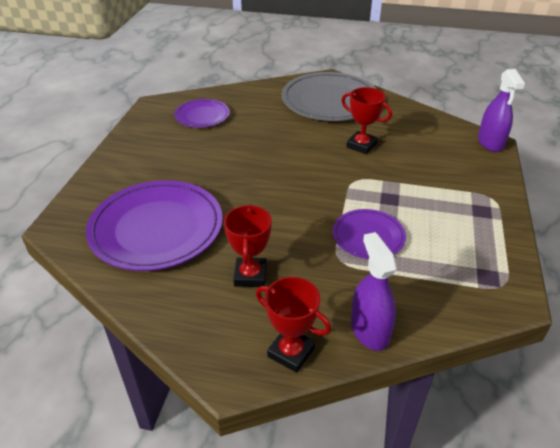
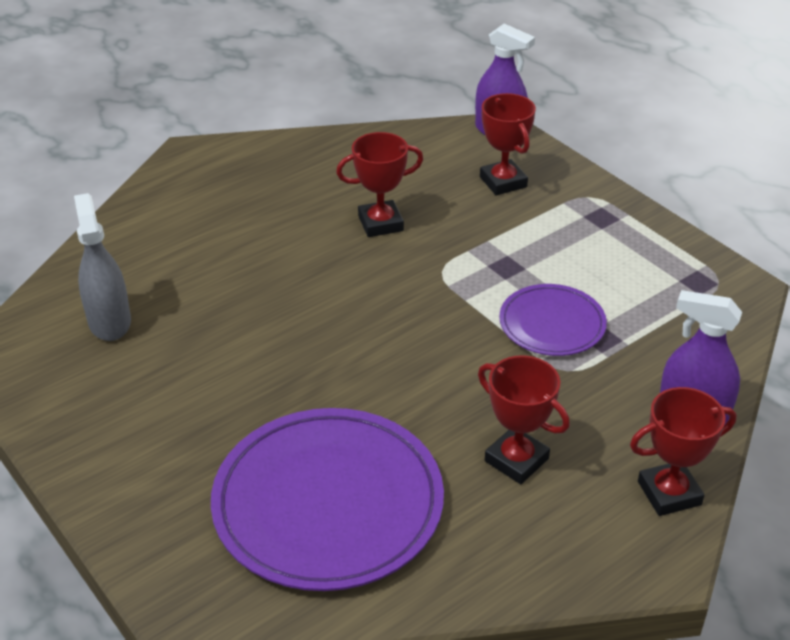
camera: 50 degrees left, 0 degrees up
purple plate [174,99,230,128] -> grey spray bottle [74,193,131,341]
grey plate [282,72,377,121] -> none
none -> red trophy [480,93,536,195]

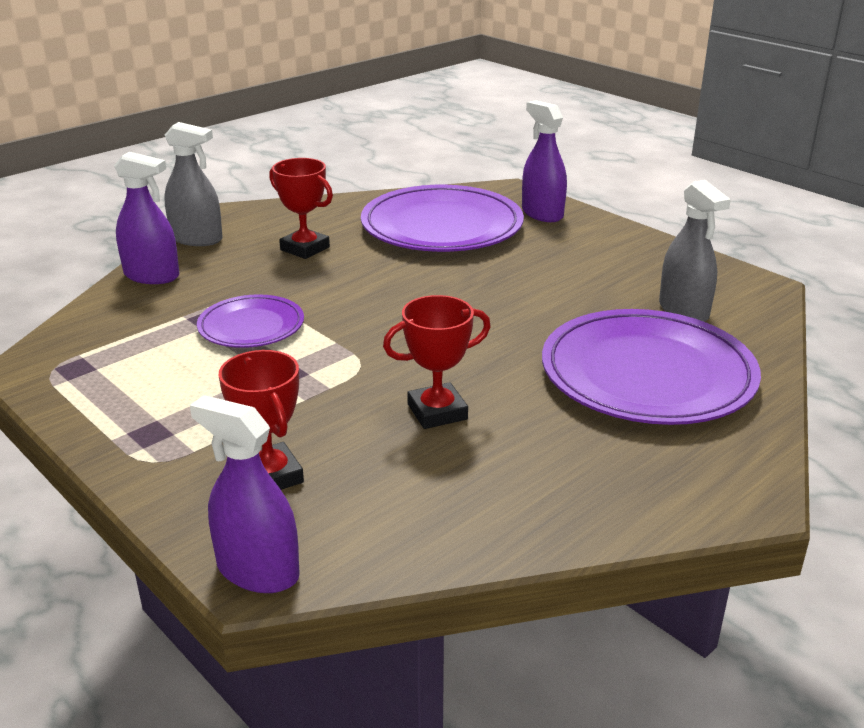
camera: 175 degrees right, 10 degrees down
red trophy [630,387,737,516] -> grey spray bottle [164,122,222,246]
none -> purple spray bottle [522,100,567,222]
none -> purple plate [542,309,761,425]

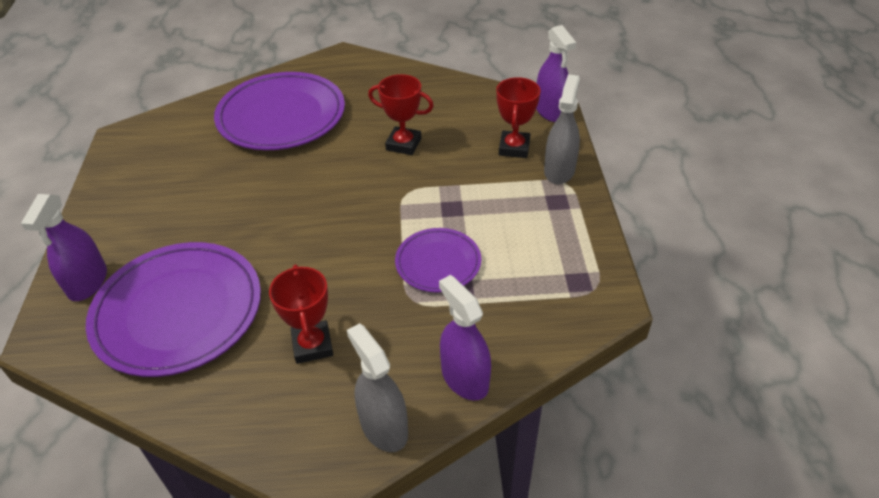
camera: 140 degrees left, 15 degrees up
grey spray bottle [659,180,731,322] -> grey spray bottle moved to [544,74,580,184]

